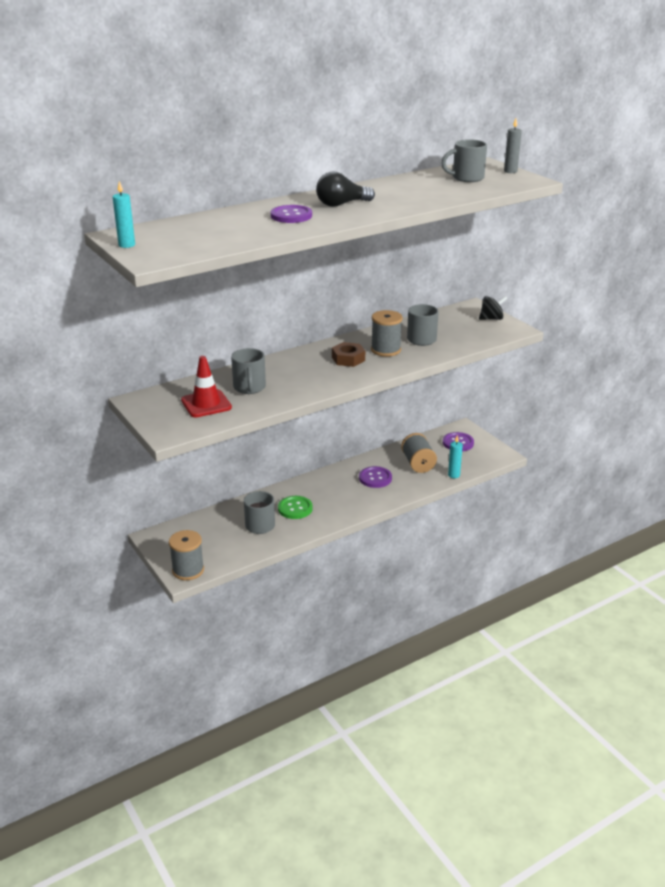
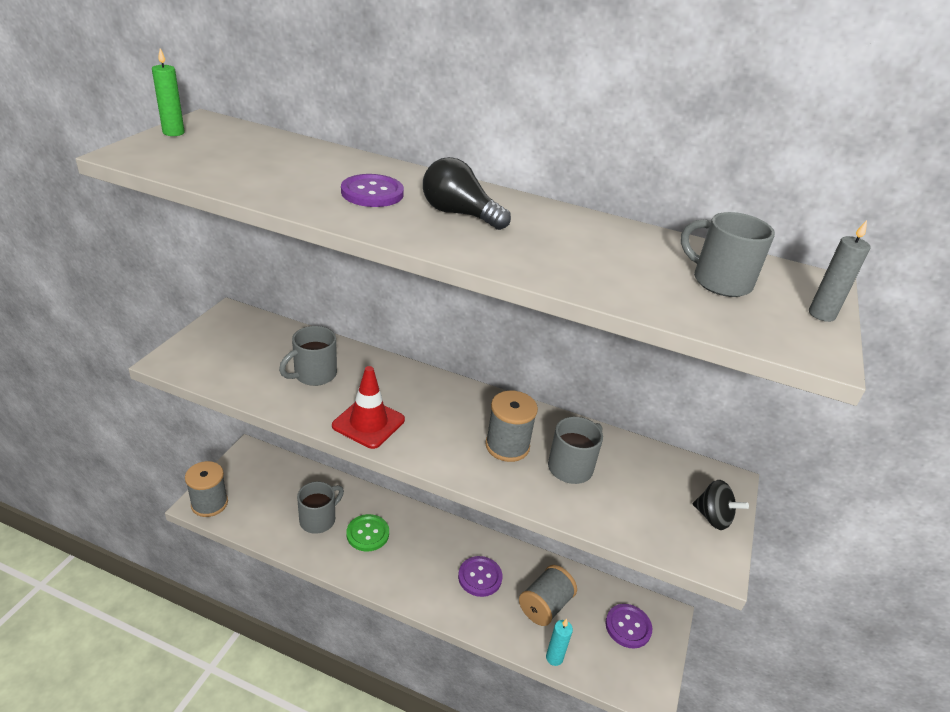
camera: 50 degrees right, 5 degrees up
turquoise candle [113,181,135,248] -> green candle [152,48,185,136]
red traffic cone [181,356,232,417] -> red traffic cone moved to [332,366,405,449]
brown nut [332,342,365,367] -> none

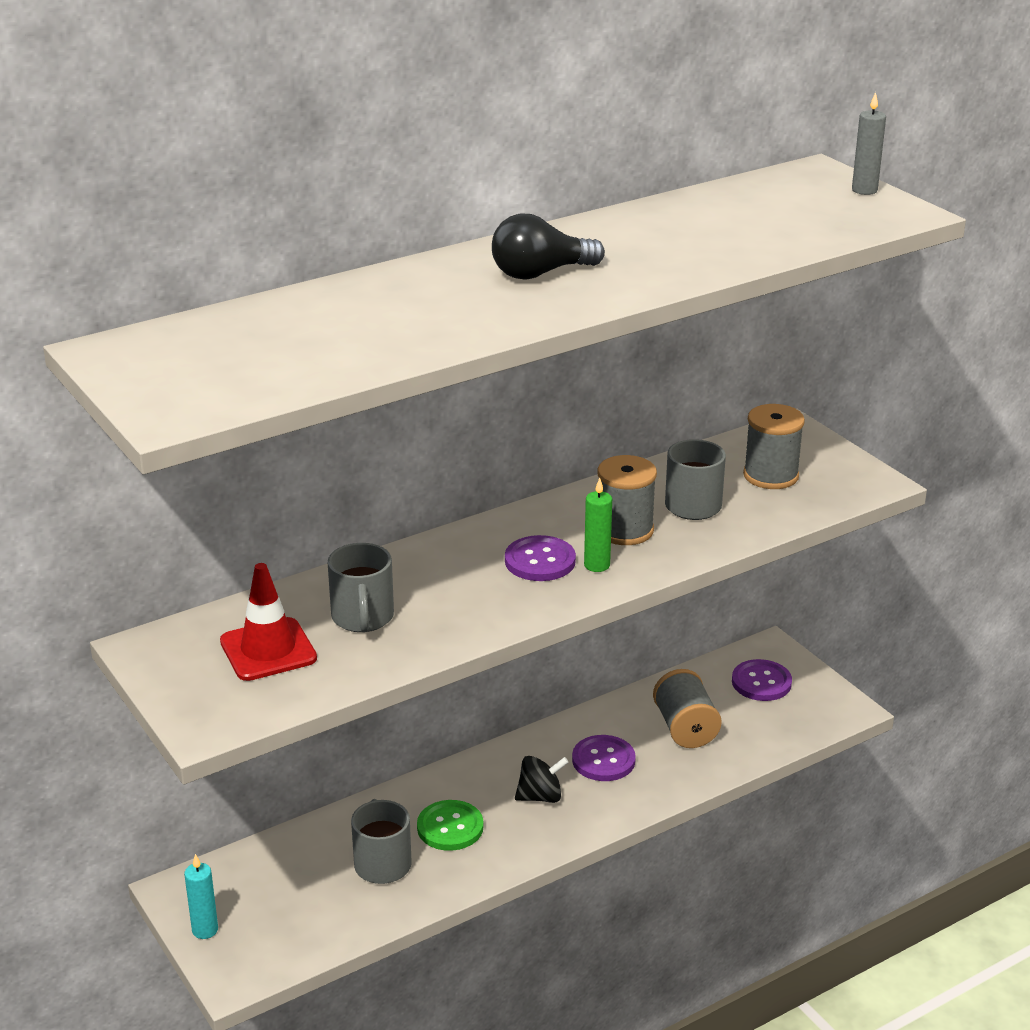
camera: 50 degrees left, 5 degrees down
green candle [152,48,185,136] -> green candle moved to [584,478,612,572]
grey spool [185,461,228,517] -> grey spool moved to [743,404,805,489]
red traffic cone [332,366,405,449] -> red traffic cone moved to [220,563,317,681]
purple button [341,174,404,207] -> purple button moved to [505,535,576,581]
turquoise candle [546,619,573,666] -> turquoise candle moved to [184,854,218,939]
grey mug [681,212,775,297] -> none
black spinning top [693,480,749,530] -> black spinning top moved to [515,756,569,803]

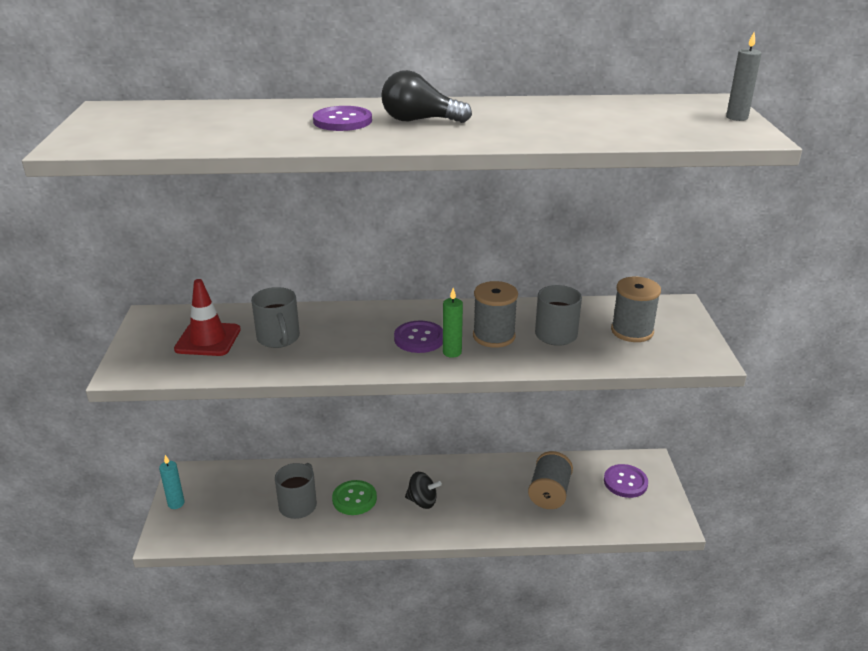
camera: 30 degrees right, 0 degrees up
grey mug [328,543,394,632] -> grey mug turned 45 degrees counterclockwise [251,287,300,348]
purple button [572,735,636,781] -> purple button moved to [313,106,372,131]

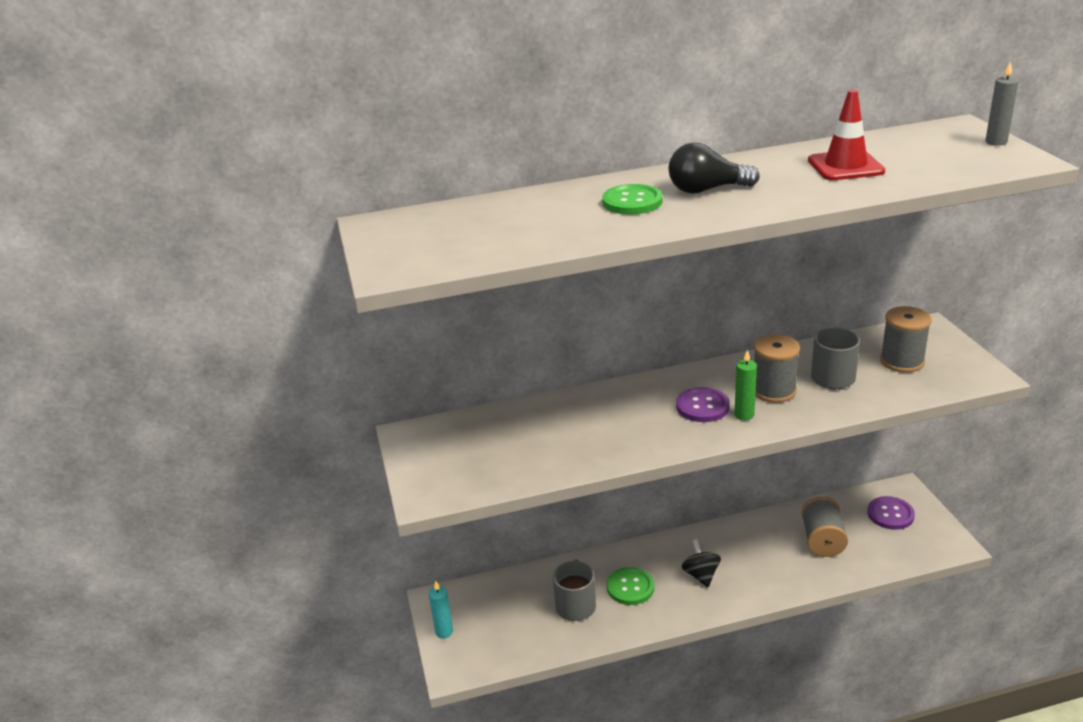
camera: 10 degrees left, 0 degrees up
red traffic cone [174,279,241,356] -> red traffic cone moved to [808,90,885,180]
grey mug [251,287,300,348] -> none
purple button [313,106,372,131] -> green button [602,184,663,215]
black spinning top [405,472,442,509] -> black spinning top turned 105 degrees counterclockwise [681,539,721,588]

